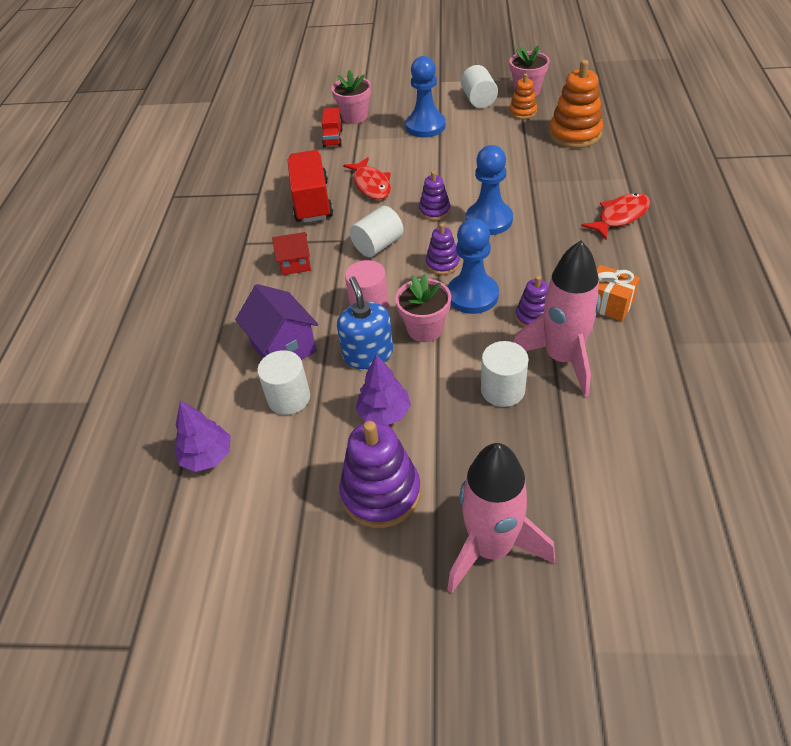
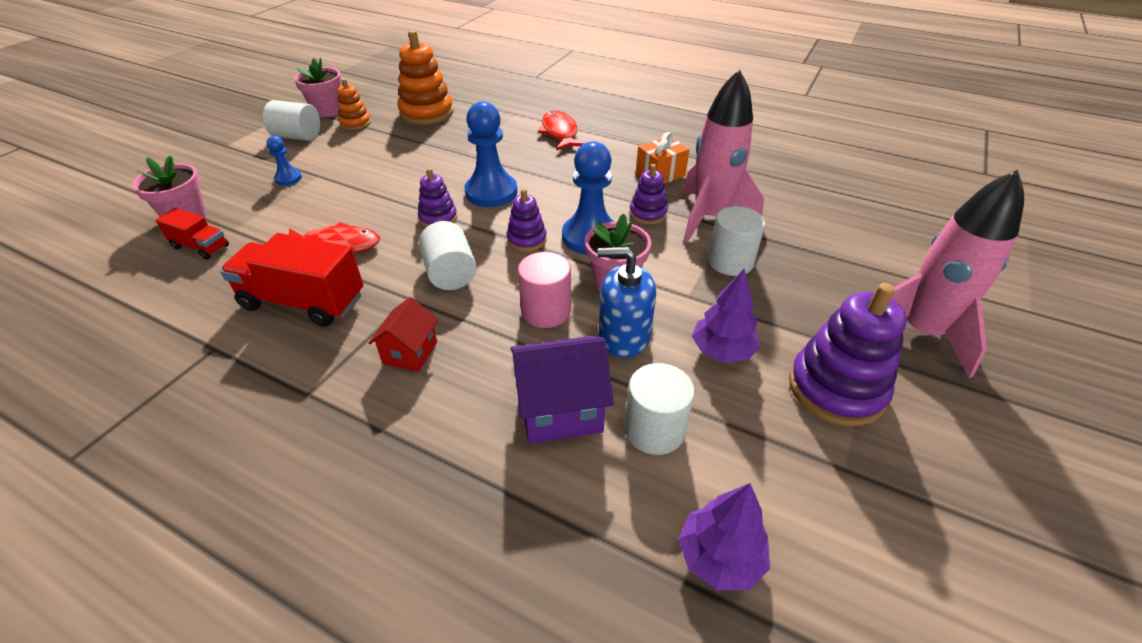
camera: 70 degrees left, 5 degrees down
blue pawn [406,56,446,137] -> blue pawn [267,136,302,186], size x0.51

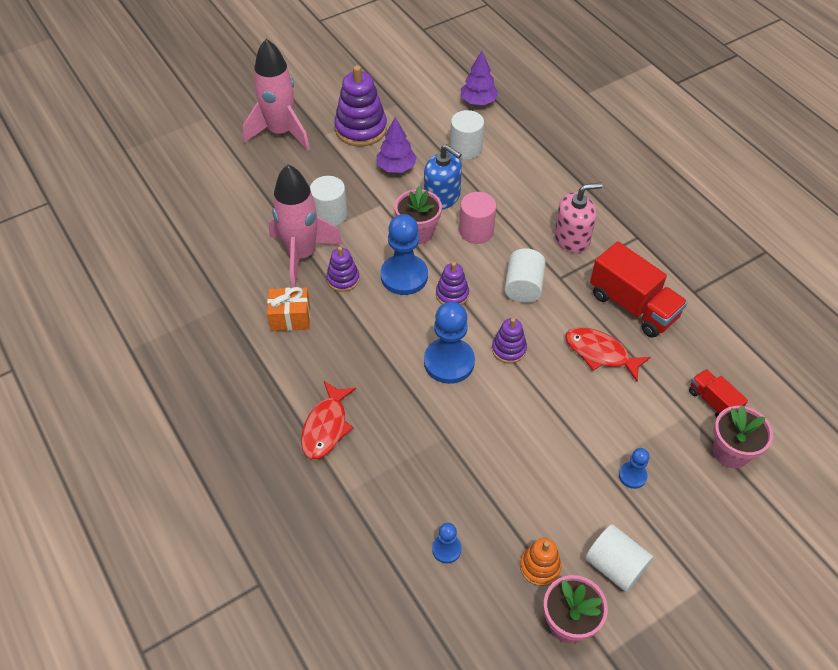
camera: 150 degrees left, 10 degrees up
red house [369,297,438,372] -> pink soap dispenser [554,182,602,253]
orange stacking toy [397,30,454,125] -> blue pawn [432,523,462,564]
purple house [511,336,614,444] -> none

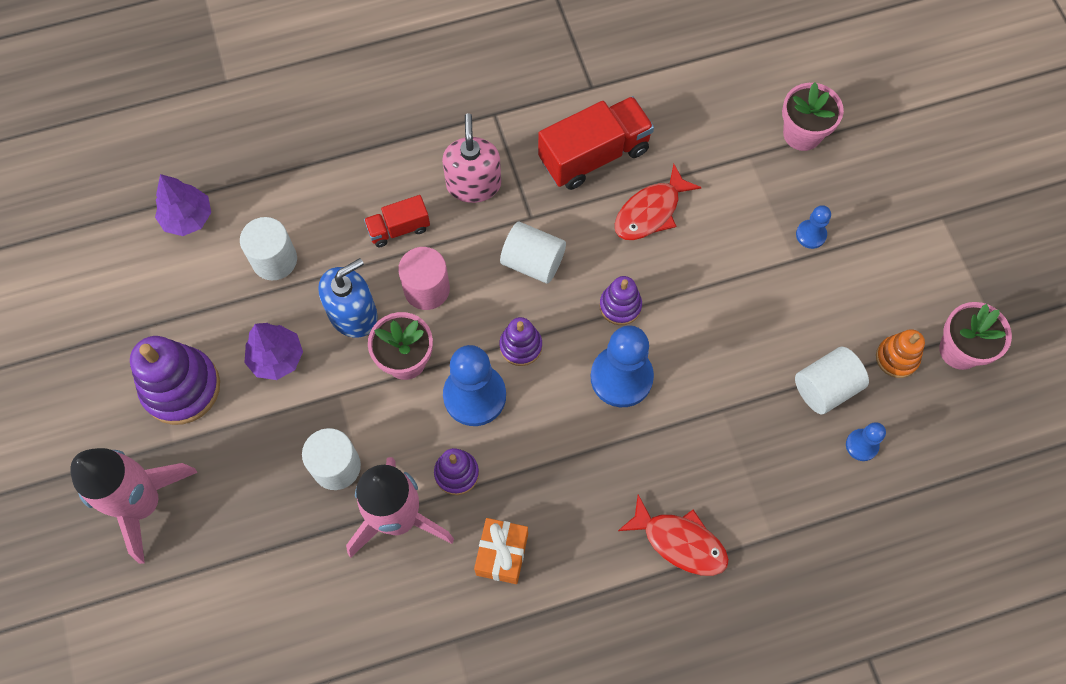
camera: 75 degrees left, 15 degrees up
white cylinder [585,524,653,592] -> white cylinder moved to [795,347,869,415]
red truck [689,369,748,418] -> red truck moved to [364,195,430,247]

